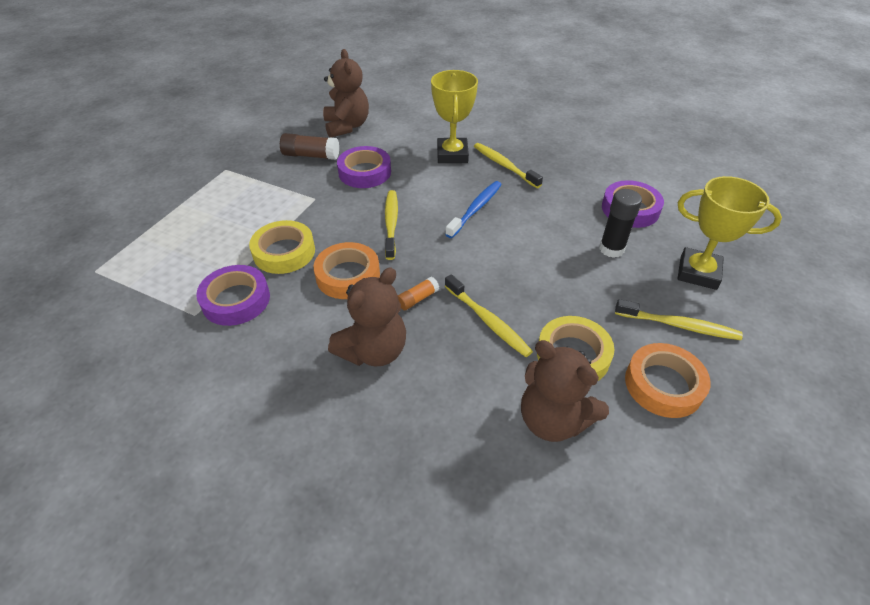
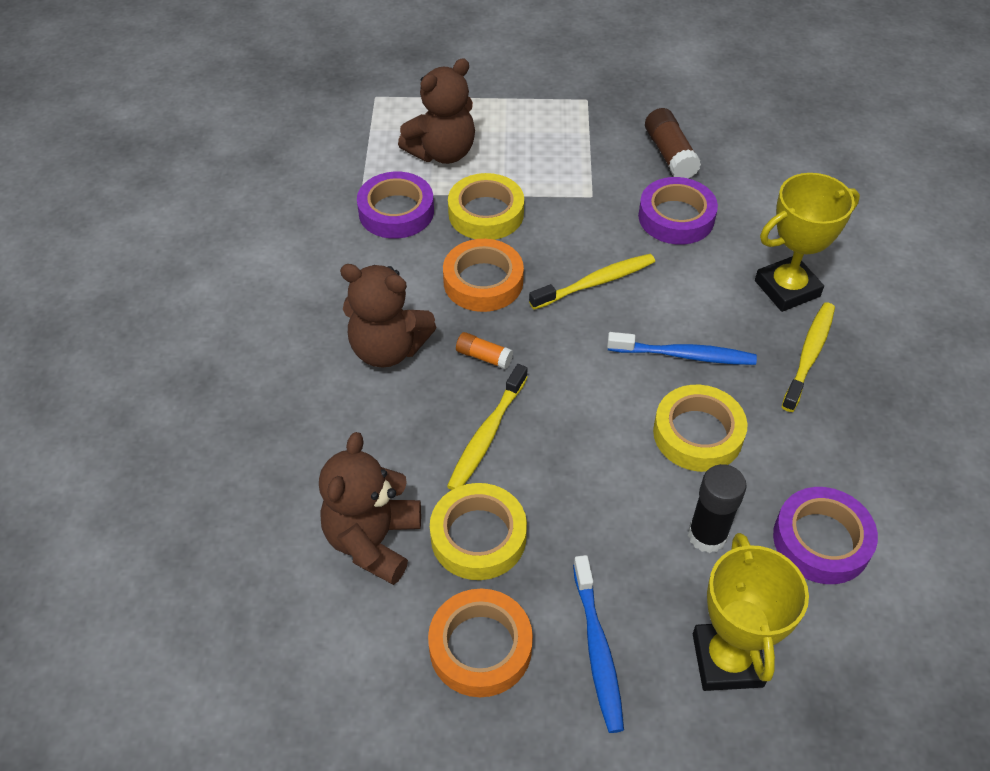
camera: 65 degrees right, 5 degrees up
brown teddy bear [323,49,369,138] -> brown teddy bear moved to [398,58,475,164]
yellow toothbrush [615,299,743,340] -> blue toothbrush [573,555,624,733]
none -> yellow tape [653,385,747,472]

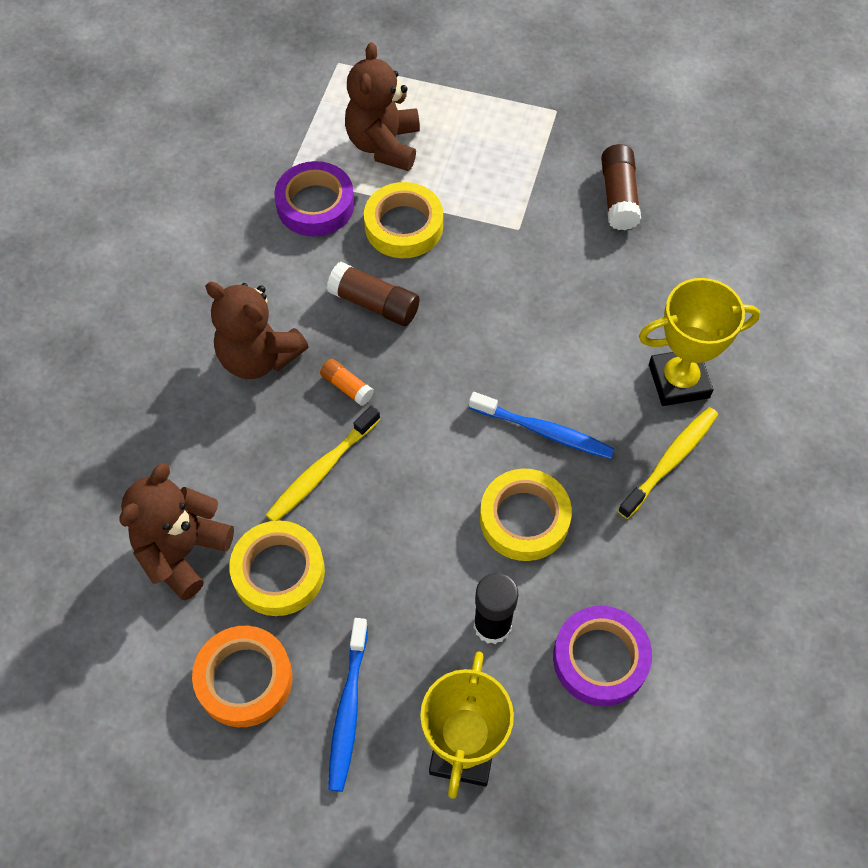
camera: 15 degrees right, 10 degrees up
brown teddy bear [398,58,475,164] -> brown teddy bear turned 120 degrees clockwise [345,42,420,171]
orange tape [443,239,524,312] -> brown glue stick [327,262,420,326]
yellow toothbrush [529,254,655,310] -> none
purple tape [638,177,718,245] -> none

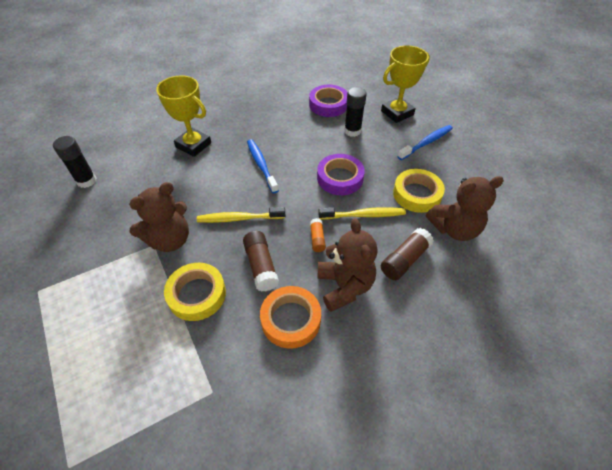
camera: 135 degrees left, 10 degrees down
orange tape [192,626,293,727] -> orange tape moved to [260,286,321,349]
purple tape [274,161,354,237] -> purple tape moved to [317,154,365,195]
brown teddy bear [345,42,420,171] -> brown teddy bear moved to [129,182,189,252]
yellow tape [480,469,572,561] -> none
brown glue stick [601,144,641,230] -> brown glue stick moved to [381,228,434,280]
yellow toothbrush [618,407,718,519] -> yellow toothbrush moved to [197,207,285,223]
none -> black glue stick [53,136,96,188]

